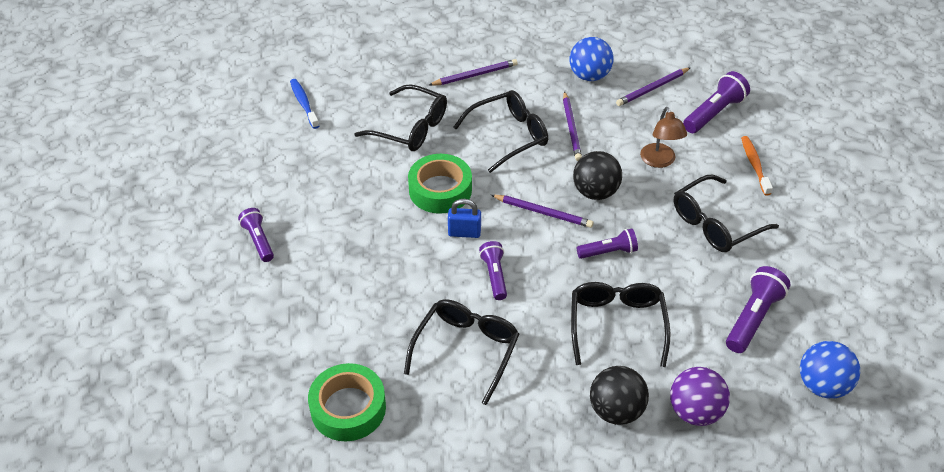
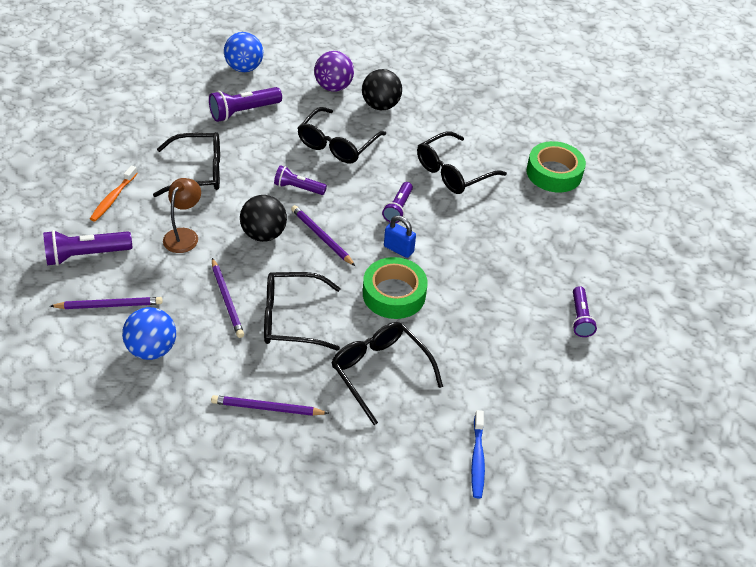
camera: 155 degrees left, 0 degrees up
purple pencil [563,91,582,161] -> purple pencil turned 135 degrees clockwise [212,258,244,338]

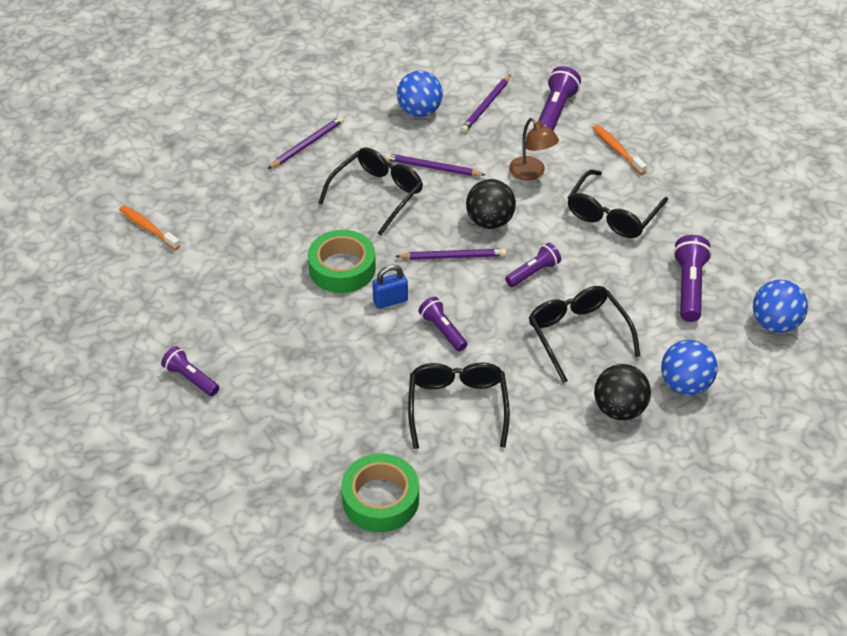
camera: 130 degrees right, 0 degrees up
purple ball [314,51,354,92] -> blue ball [661,340,718,395]
black glasses [331,322,443,425] -> none
blue toothbrush [471,410,485,499] -> orange toothbrush [119,205,181,250]

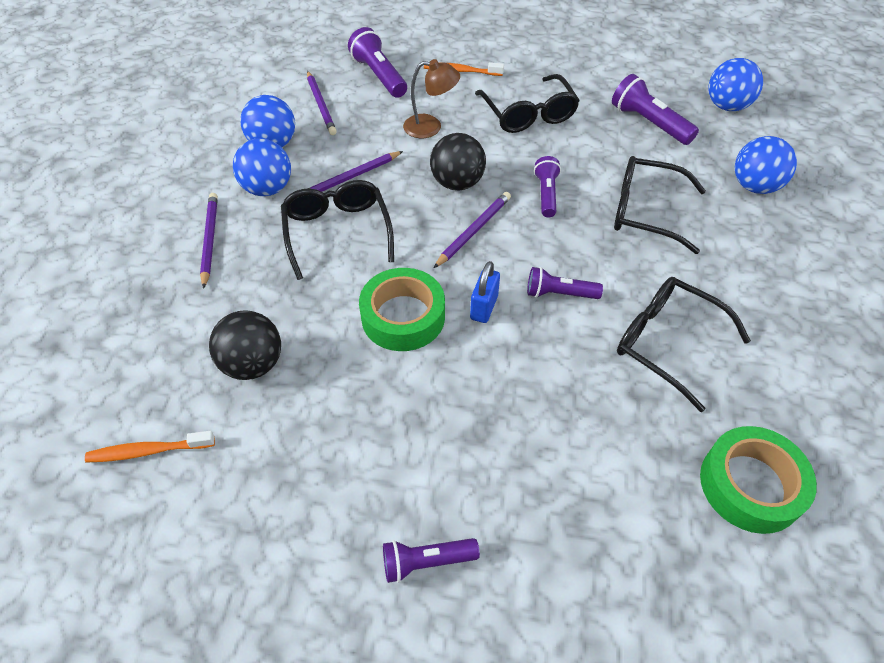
camera: 50 degrees left, 5 degrees up
black ball [594,364,651,420] -> black ball moved to [209,310,281,380]
none -> blue ball [233,138,291,196]

